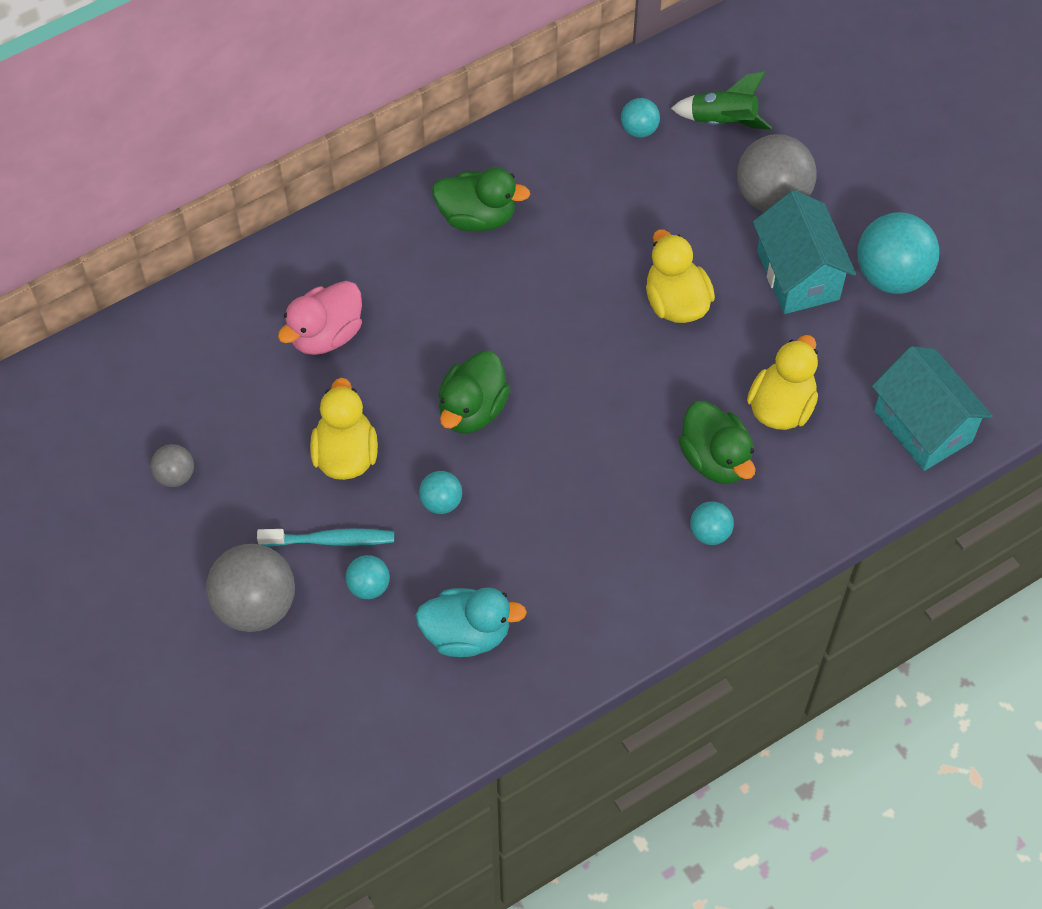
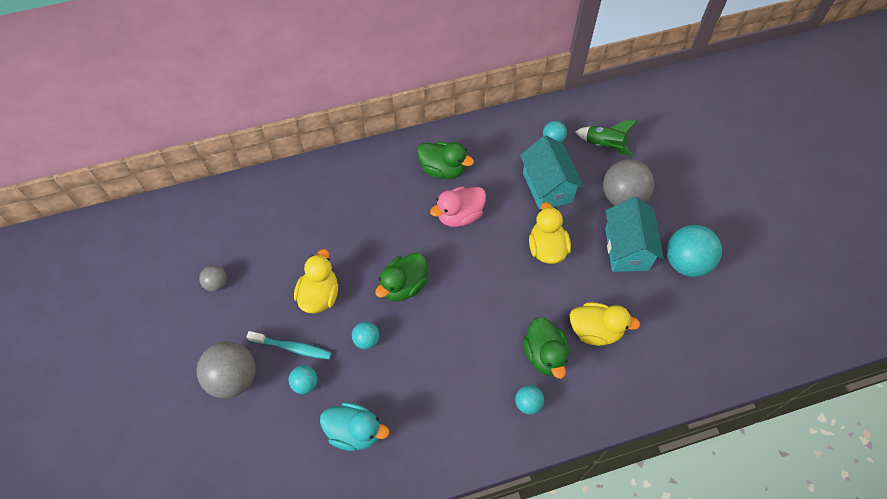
camera: 15 degrees right, 0 degrees up
pink duck [278,281,362,355] -> pink duck moved to [430,187,486,227]
yellow duck [747,335,818,430] -> yellow duck turned 60 degrees clockwise [570,302,640,346]
turquoise house [872,346,993,471] -> turquoise house moved to [520,135,584,210]

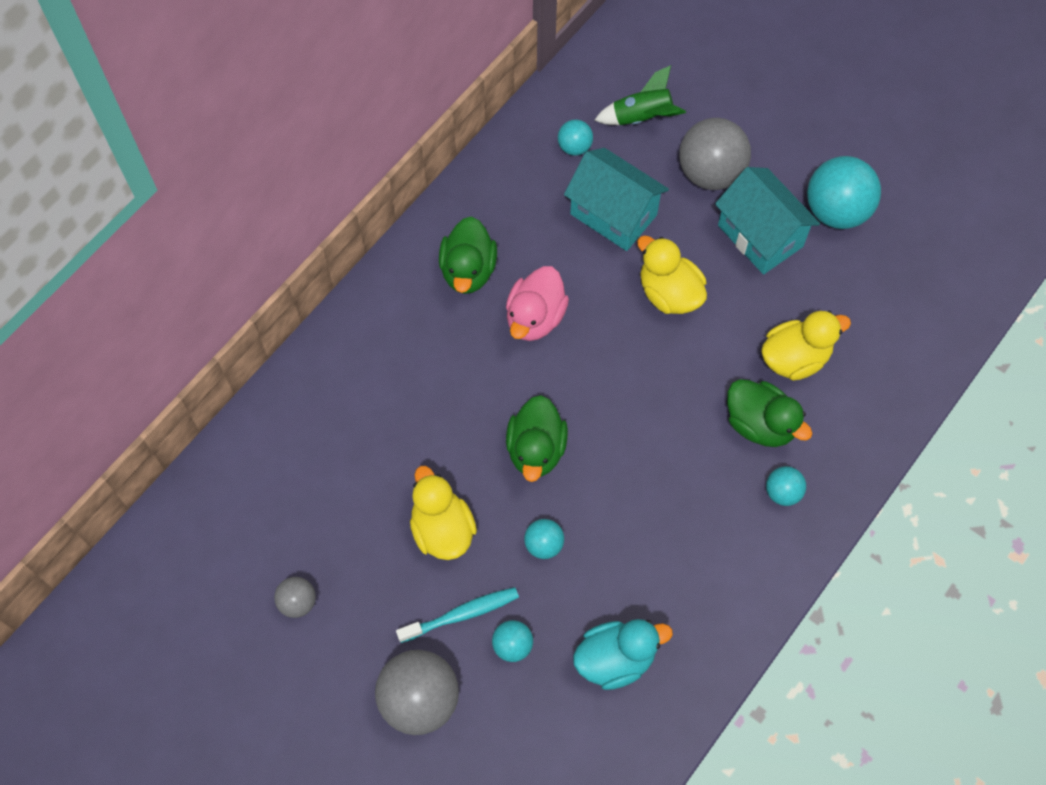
camera: 35 degrees left, 5 degrees up
green duck [417,142,474,179] -> green duck turned 105 degrees clockwise [439,217,497,294]

